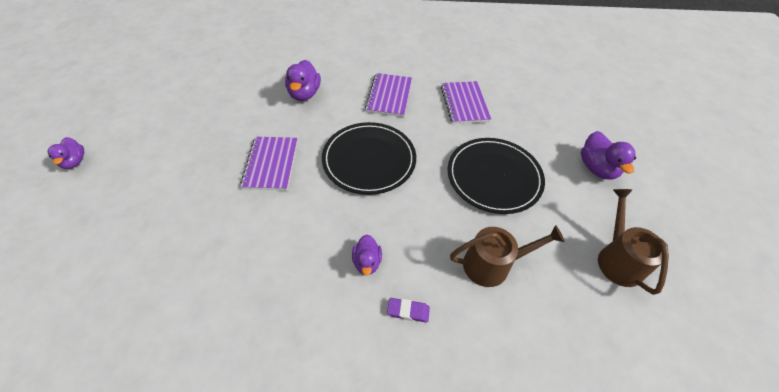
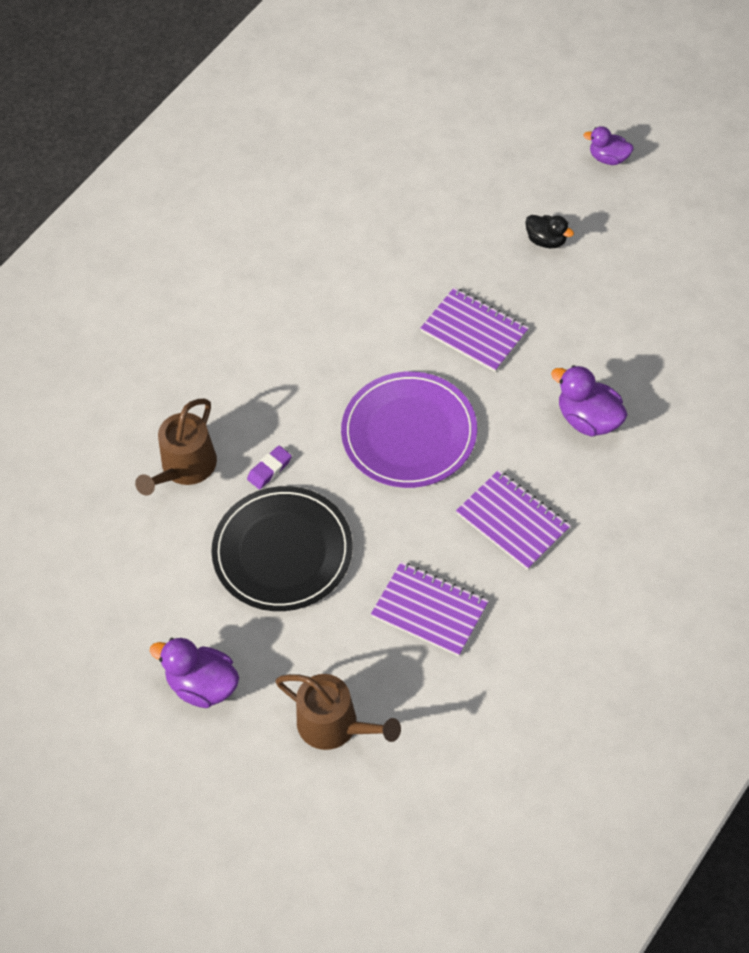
camera: 130 degrees right, 5 degrees up
black plate [322,122,416,195] -> purple plate [341,372,477,488]
purple duck [352,235,382,276] -> none
purple eraser [387,298,430,323] -> purple eraser moved to [247,446,292,490]
brown watering can [598,189,669,295] -> brown watering can moved to [275,674,401,750]
none -> black duck [525,215,574,248]

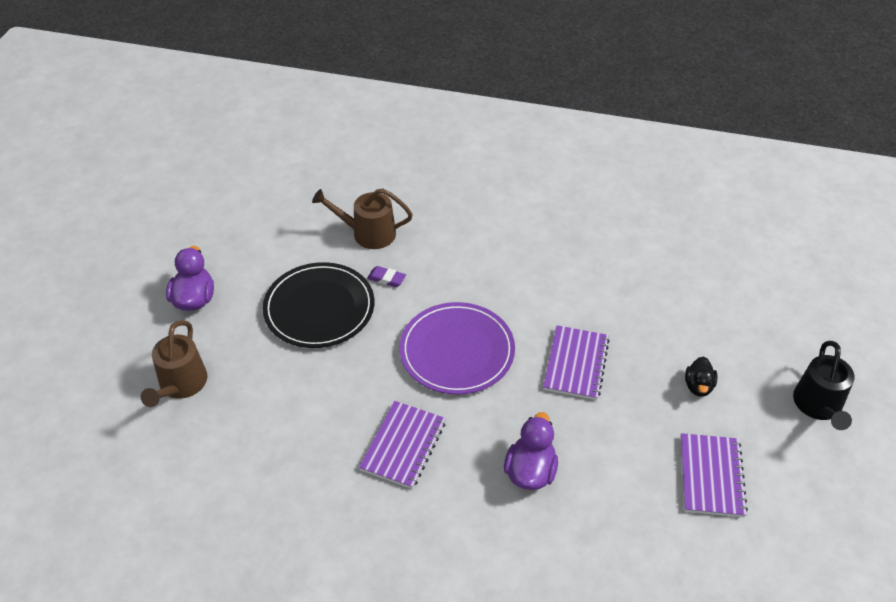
camera: 65 degrees right, 10 degrees down
purple notebook [371,562,489,656] -> purple notebook moved to [680,433,748,517]
purple duck [583,126,634,165] -> black watering can [793,341,855,430]

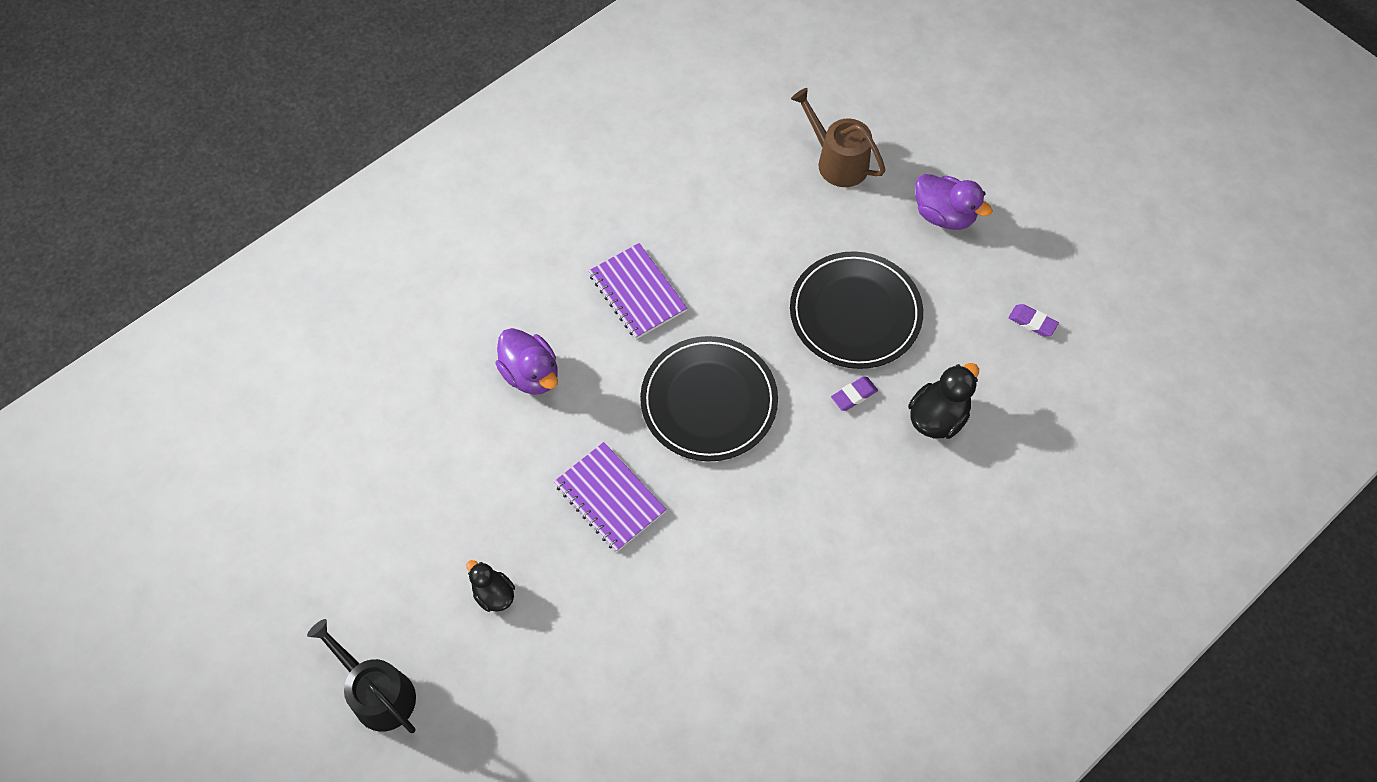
camera: 125 degrees right, 15 degrees up
brown watering can [312,189,413,249] -> black duck [908,363,979,439]
purple plate [399,302,515,395] -> black plate [640,336,778,462]
purple notebook [680,433,748,517] -> none
none -> purple eraser [1008,304,1059,337]

